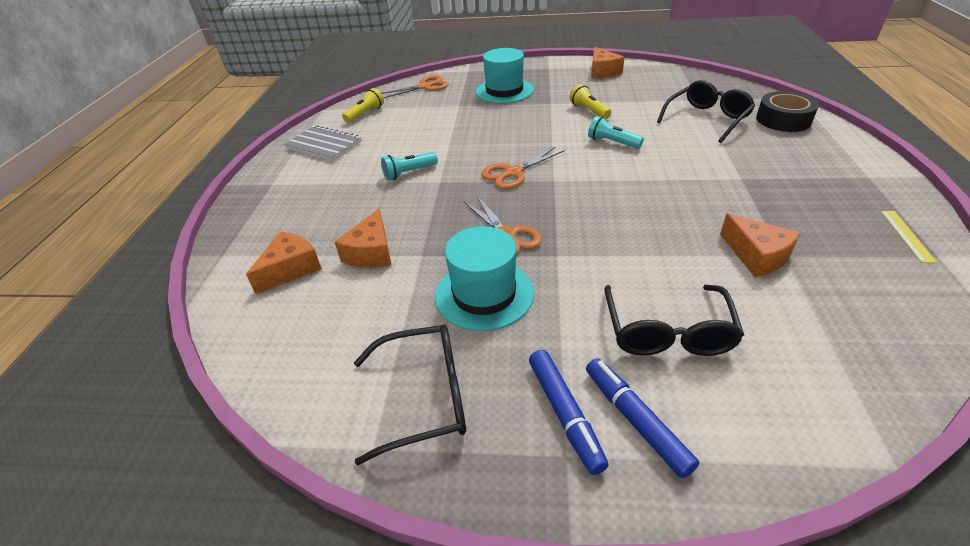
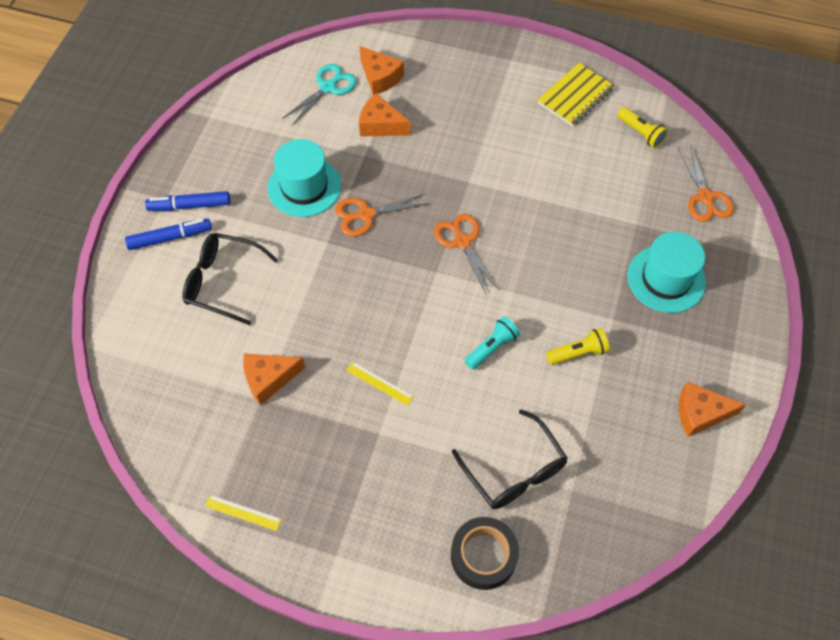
camera: 100 degrees right, 20 degrees up
grey notebook [284,125,361,161] -> yellow notebook [537,63,614,126]
black glasses [354,324,466,466] -> none
turquoise flashlight [381,152,438,180] -> none
none -> turquoise scissors [282,64,357,126]
none -> yellow ruler [346,362,414,406]

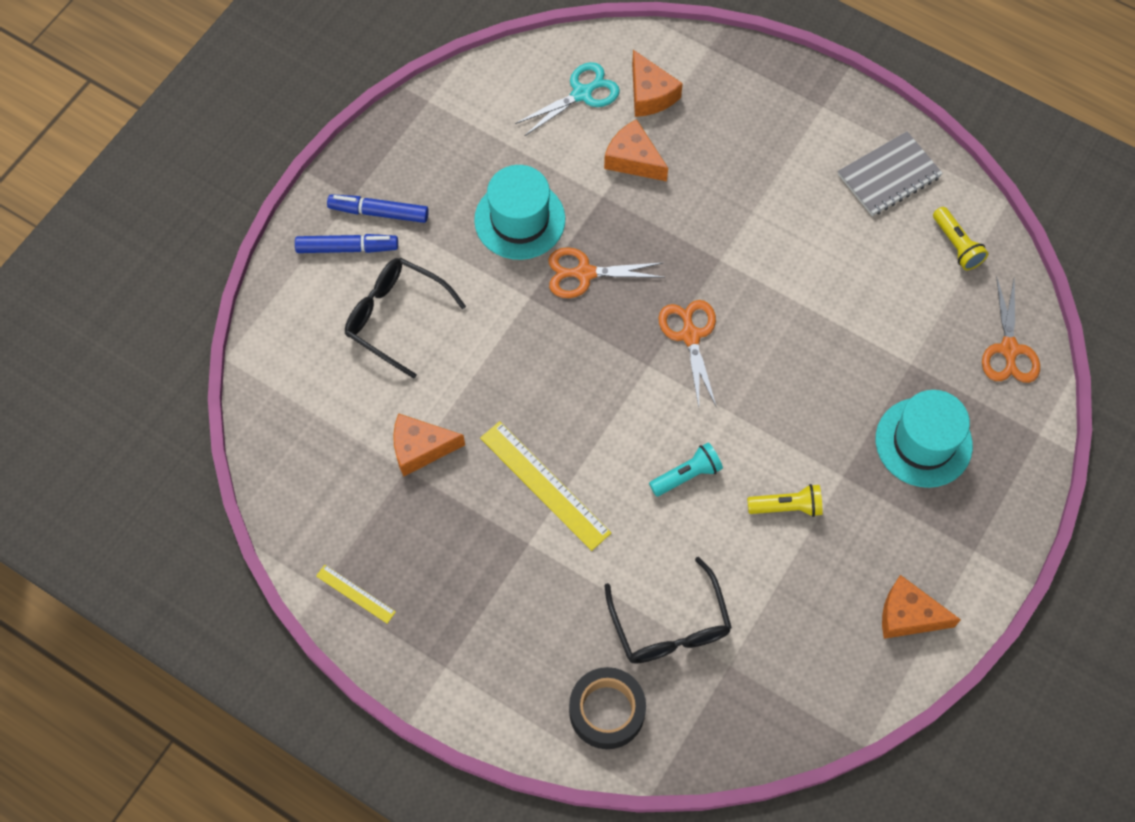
camera: 15 degrees right, 5 degrees up
yellow ruler [346,362,414,406] -> yellow ruler [480,421,611,551], size x1.90
yellow notebook [537,63,614,126] -> grey notebook [838,131,943,216]

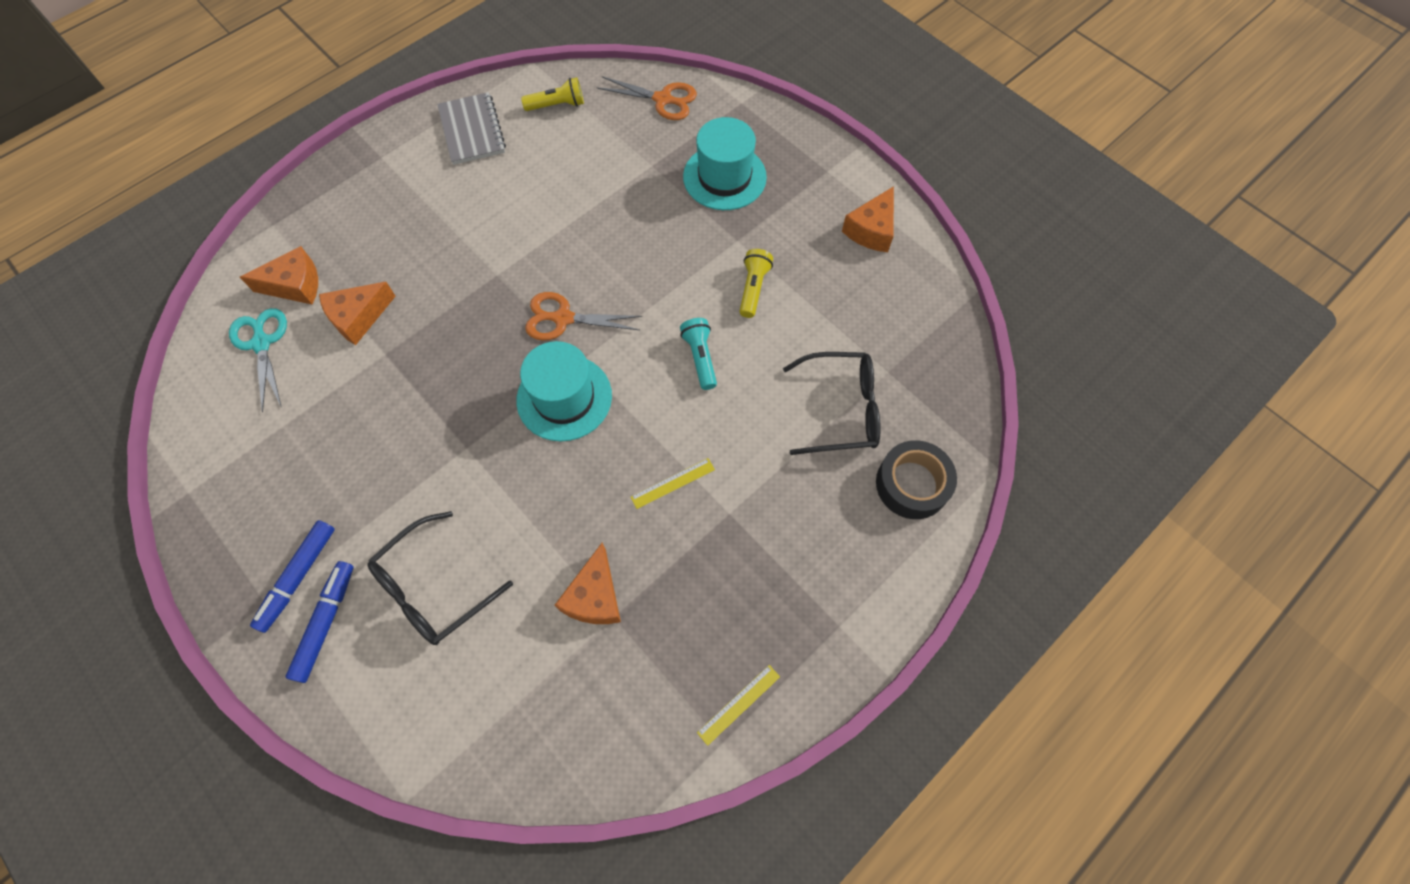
camera: 75 degrees left, 0 degrees up
turquoise hat [474,165,565,260] -> turquoise hat moved to [516,341,612,441]
yellow ruler [480,421,611,551] -> yellow ruler [631,458,715,509], size x0.53
orange scissors [548,247,665,298] -> none

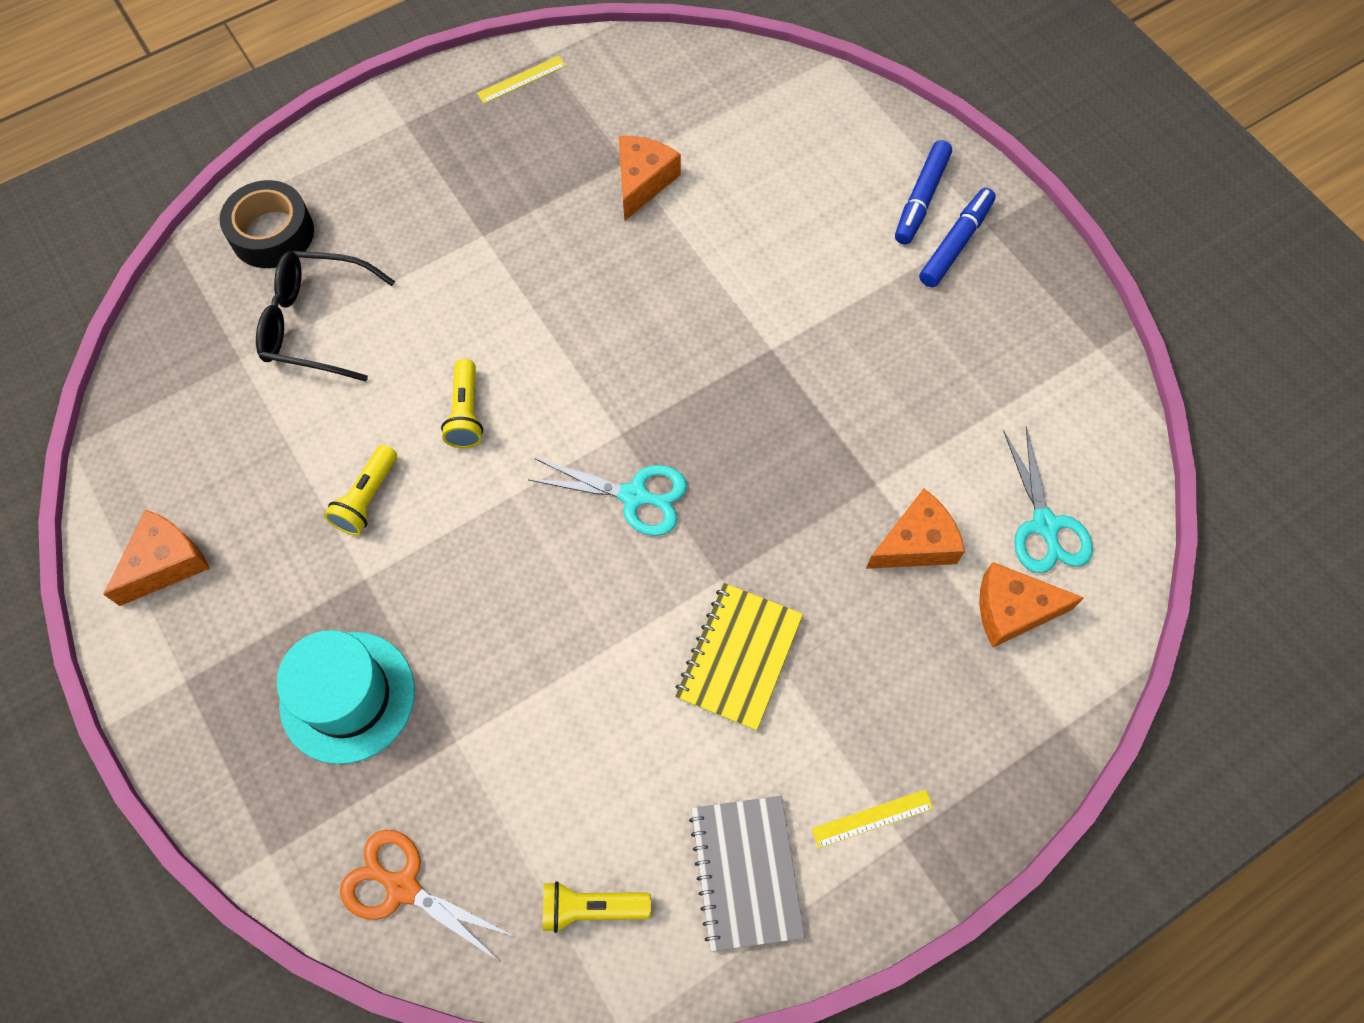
camera: 170 degrees left, 0 degrees up
black glasses [367,511,513,645] -> none
turquoise hat [516,341,612,441] -> none
orange scissors [525,292,642,341] -> turquoise scissors [529,459,687,536]
yellow ruler [631,458,715,509] -> yellow ruler moved to [811,789,934,848]
turquoise flashlight [680,318,717,390] -> yellow flashlight [441,359,483,448]
none -> yellow notebook [675,583,803,731]

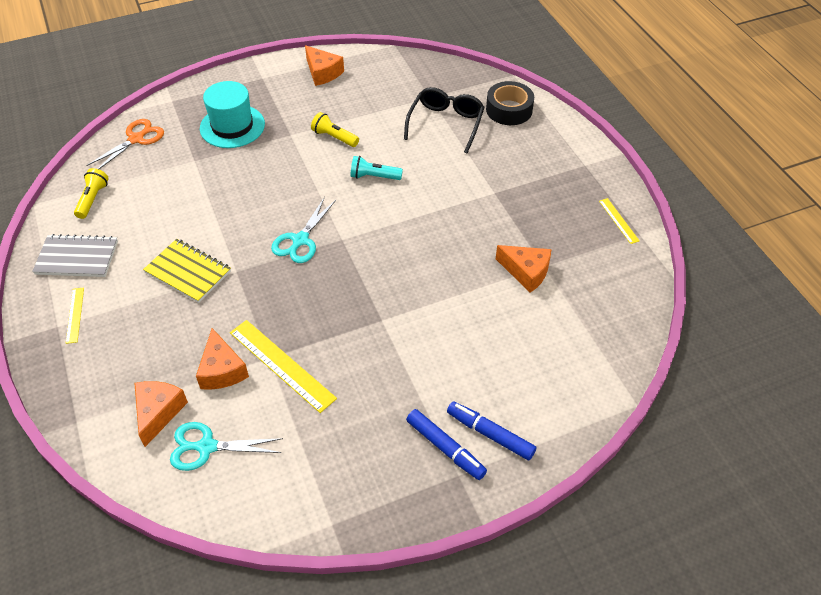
camera: 100 degrees right, 15 degrees down
yellow flashlight [441,359,483,448] -> turquoise flashlight [350,156,403,180]
none -> yellow ruler [230,320,337,413]

